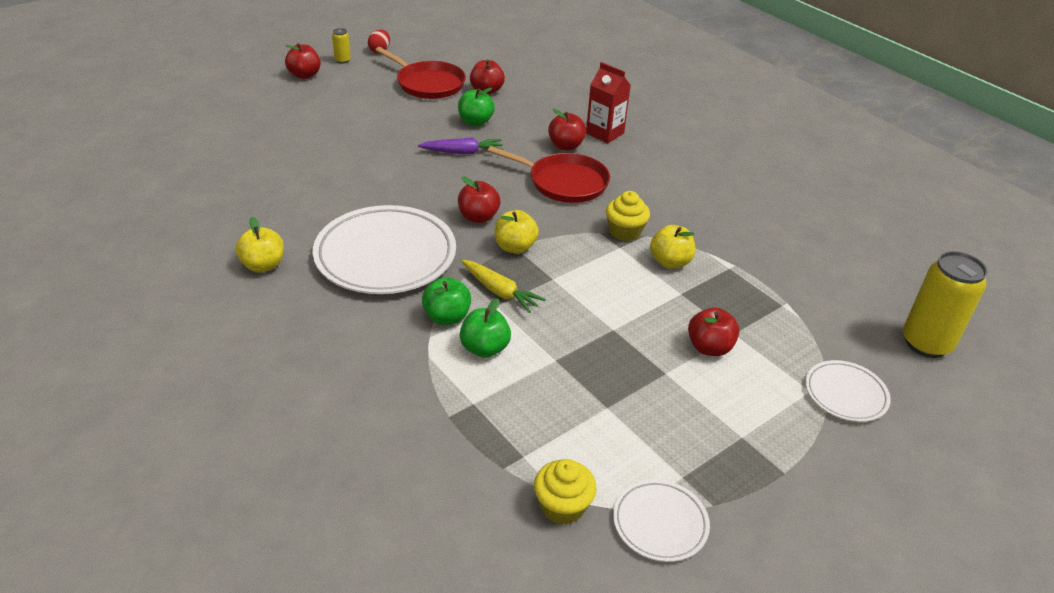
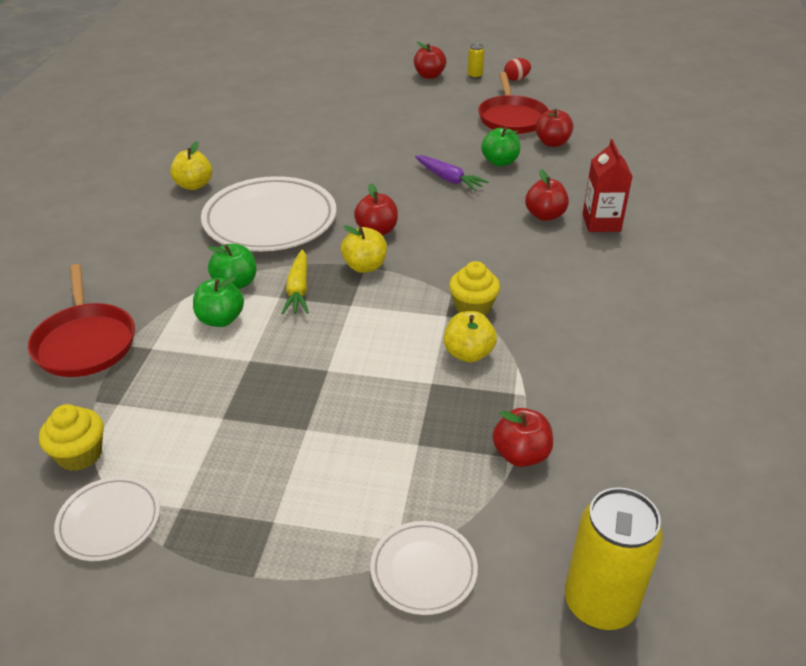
camera: 50 degrees right, 0 degrees up
red pan [488,146,610,203] -> red pan moved to [28,264,135,377]
red apple [688,308,739,356] -> red apple moved to [493,408,553,467]

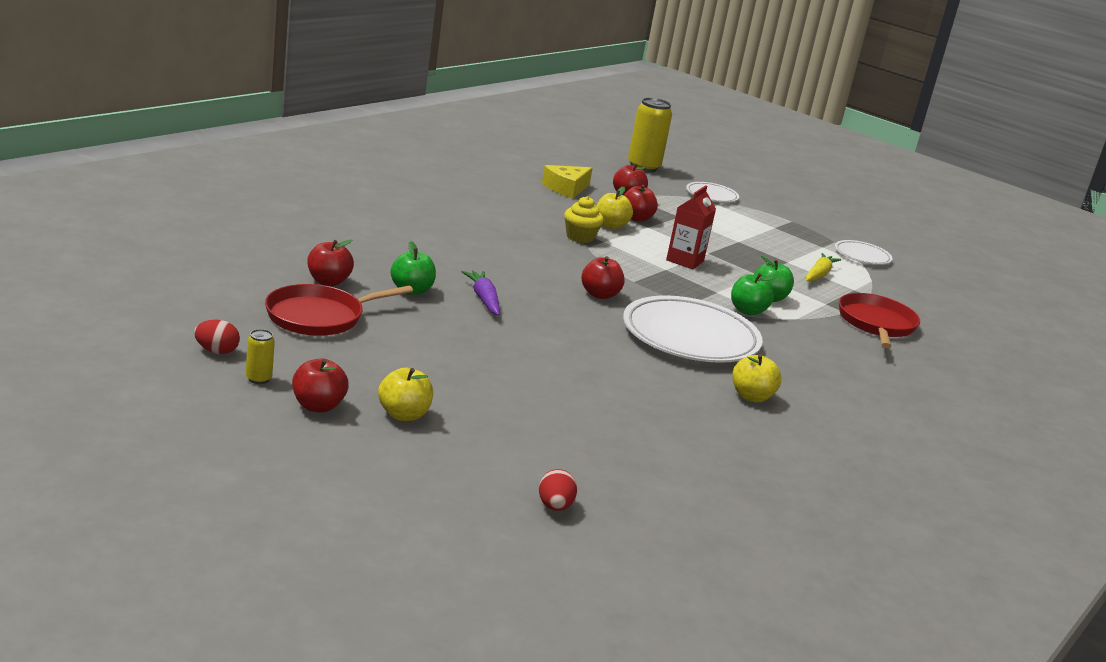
camera: 155 degrees left, 15 degrees down
yellow cupcake [39,404,104,471] -> none
yellow carrot [281,249,309,314] -> yellow carrot moved to [806,253,841,282]
yellow apple [341,225,387,273] -> yellow apple moved to [378,367,433,421]
red pan [478,72,549,134] -> red pan turned 150 degrees counterclockwise [265,284,413,336]
red apple [525,169,569,221] -> red apple moved to [624,185,658,222]
red carton [583,139,633,232] -> red carton moved to [666,185,716,269]
none -> red egg [539,469,577,511]
none -> yellow cheese [542,165,593,199]

